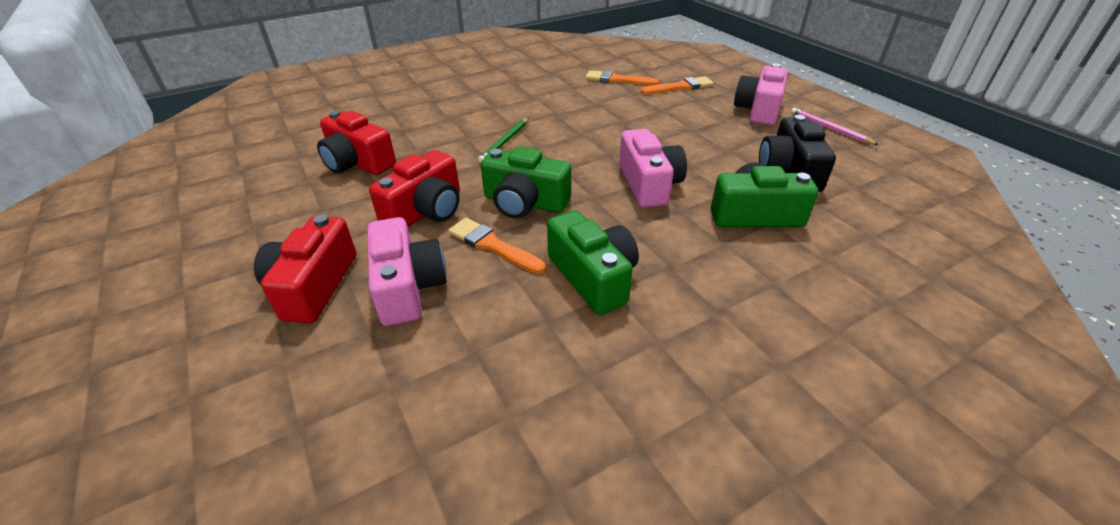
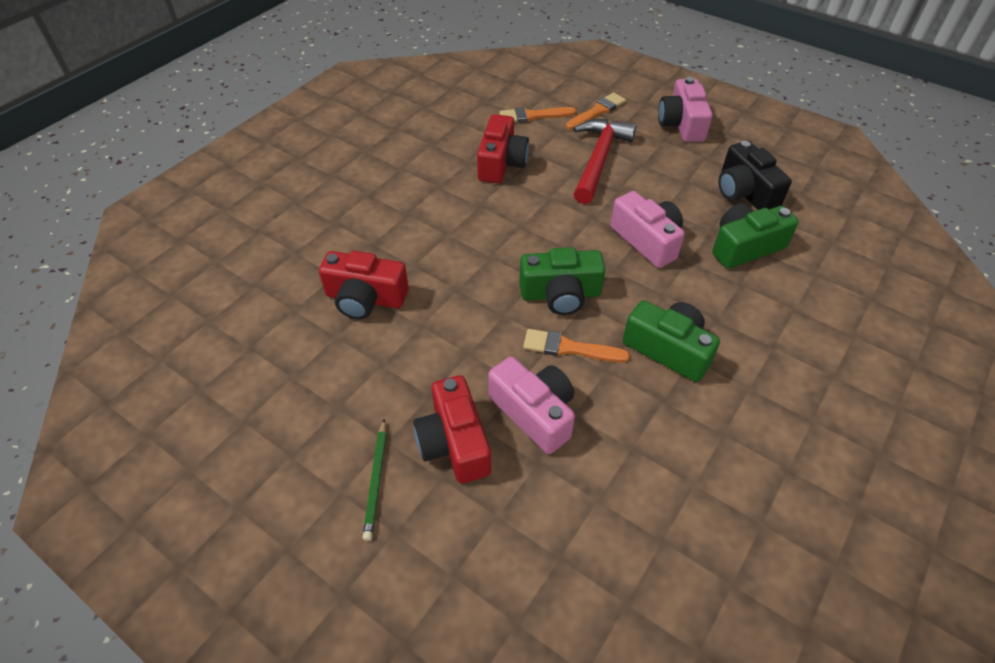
camera: 25 degrees left, 10 degrees up
red camera [369,150,460,227] -> red camera moved to [477,114,529,183]
green pencil [478,118,529,163] -> green pencil moved to [363,419,387,541]
pink pencil [791,108,879,145] -> none
none -> red hammer [573,119,636,204]

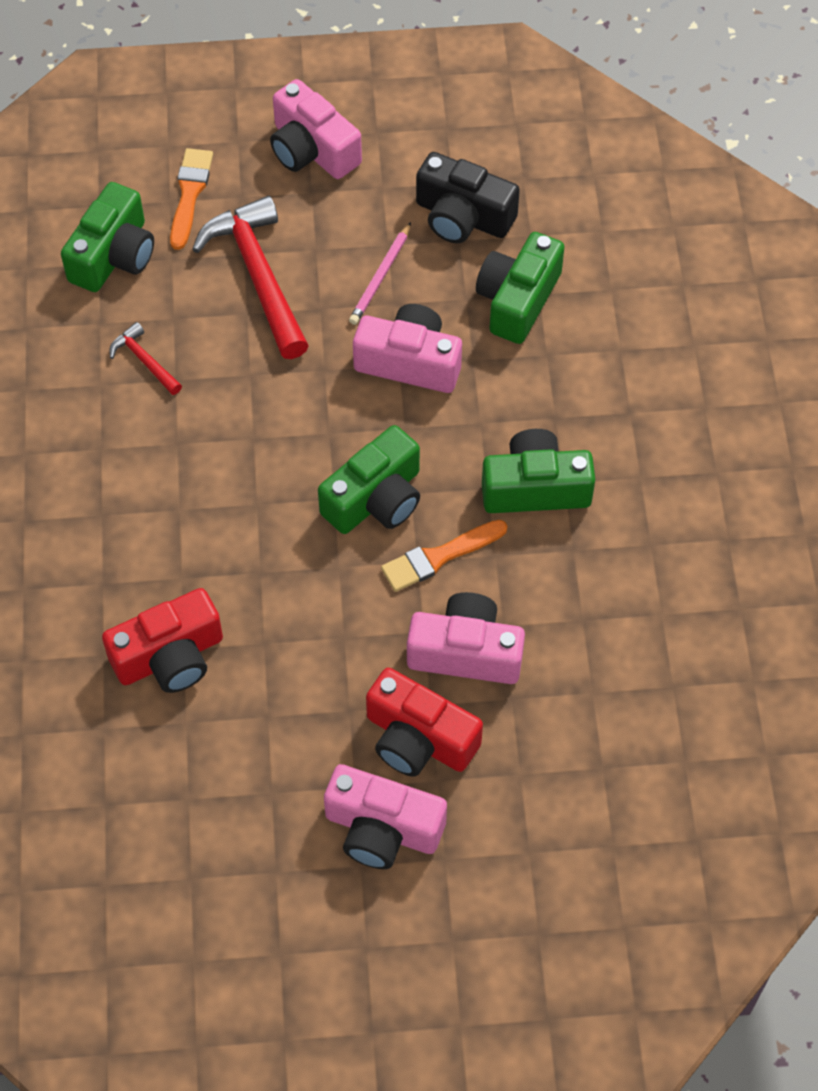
camera: 40 degrees left, 10 degrees up
green pencil [363,419,387,541] -> pink camera [324,764,447,869]
red camera [477,114,529,183] -> red hammer [109,322,182,395]
orange brush [499,107,576,123] -> green camera [61,182,154,292]
none -> pink pencil [349,222,411,325]

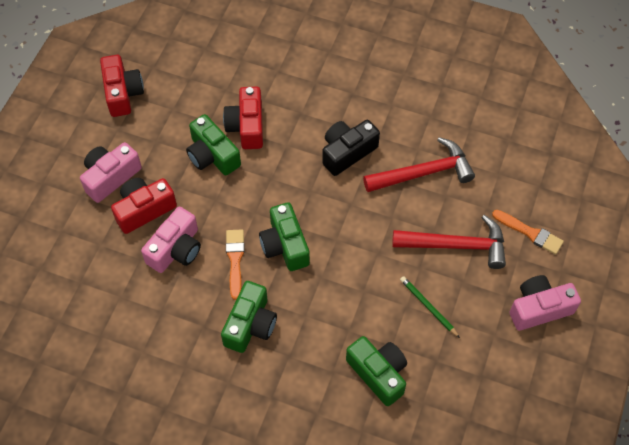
camera: 115 degrees right, 0 degrees up
green camera [61,182,154,292] -> green camera moved to [186,114,241,175]
red hammer [109,322,182,395] -> red hammer [363,137,475,192], size x2.10
pink pencil [349,222,411,325] -> green pencil [400,276,460,338]
pink camera [353,304,462,393] -> none
black camera [416,152,520,243] -> black camera moved to [322,120,380,176]
none -> red camera [100,55,144,117]

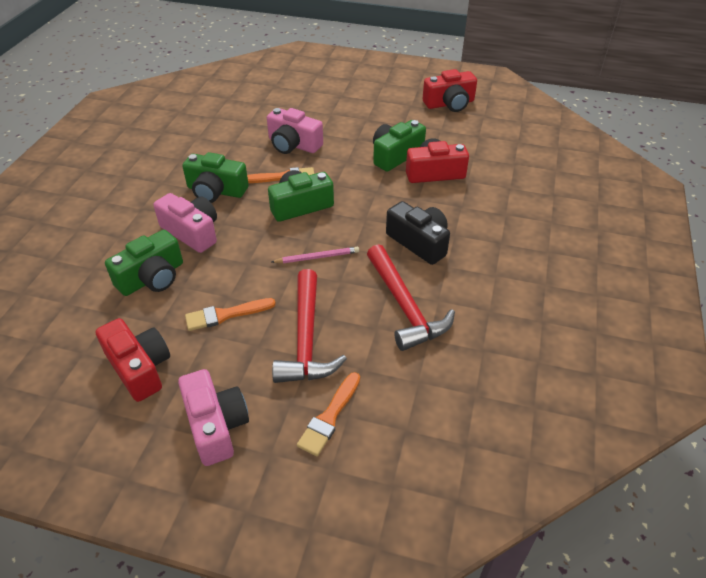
camera: 85 degrees right, 15 degrees down
pink camera [80,142,142,203] -> pink camera moved to [154,193,217,253]
red camera [111,178,177,234] -> red camera moved to [96,318,170,402]
green pencil [400,276,460,338] -> orange brush [185,298,276,331]
none -> pink pencil [272,247,359,263]

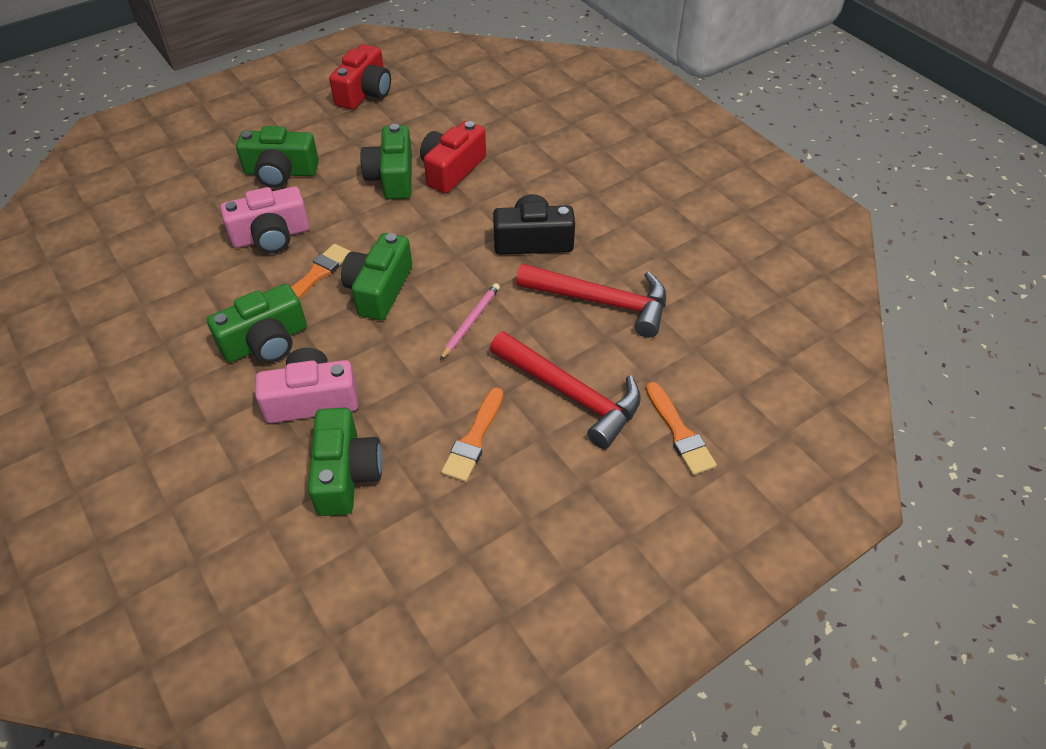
camera: 50 degrees left, 5 degrees up
red camera [96,318,170,402] -> none
pink camera [178,369,249,466] -> none
none -> green camera [236,126,319,188]

